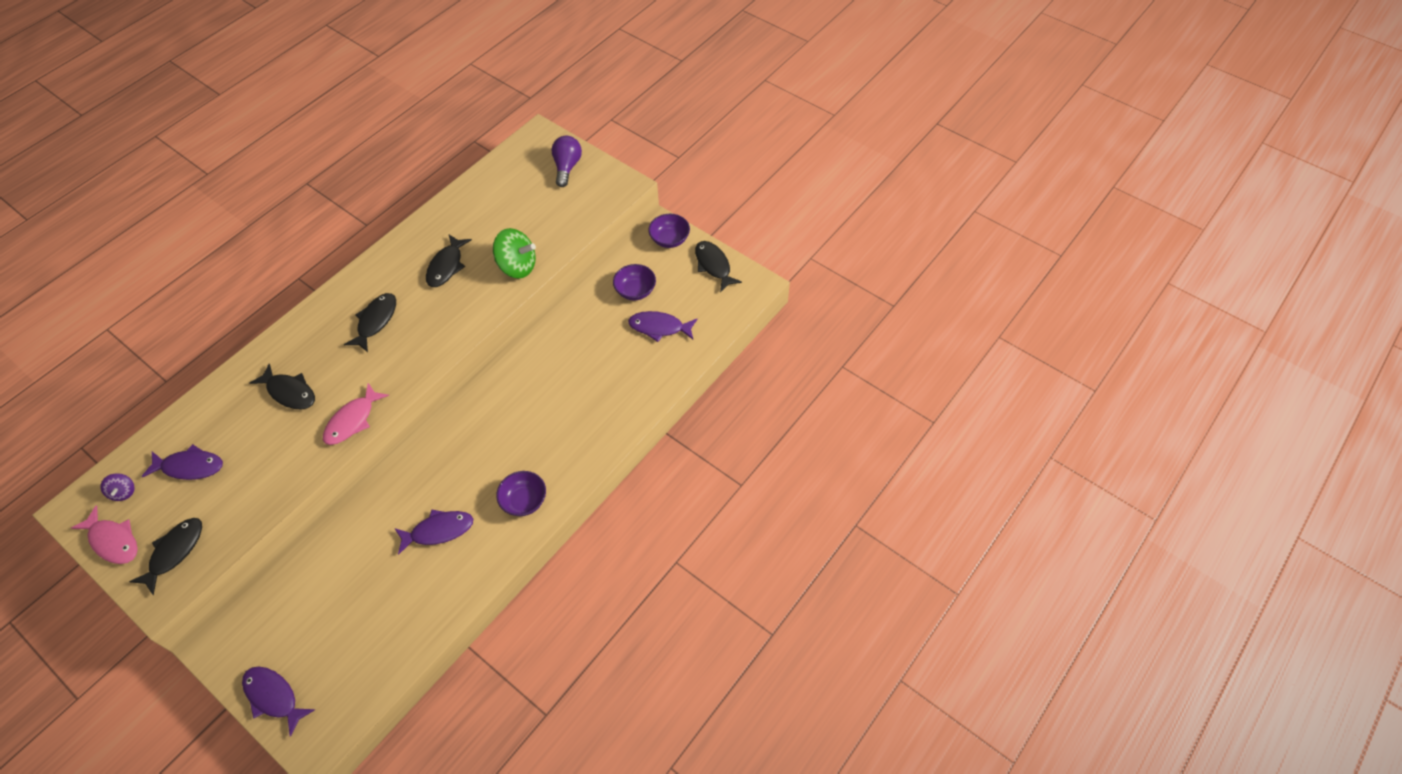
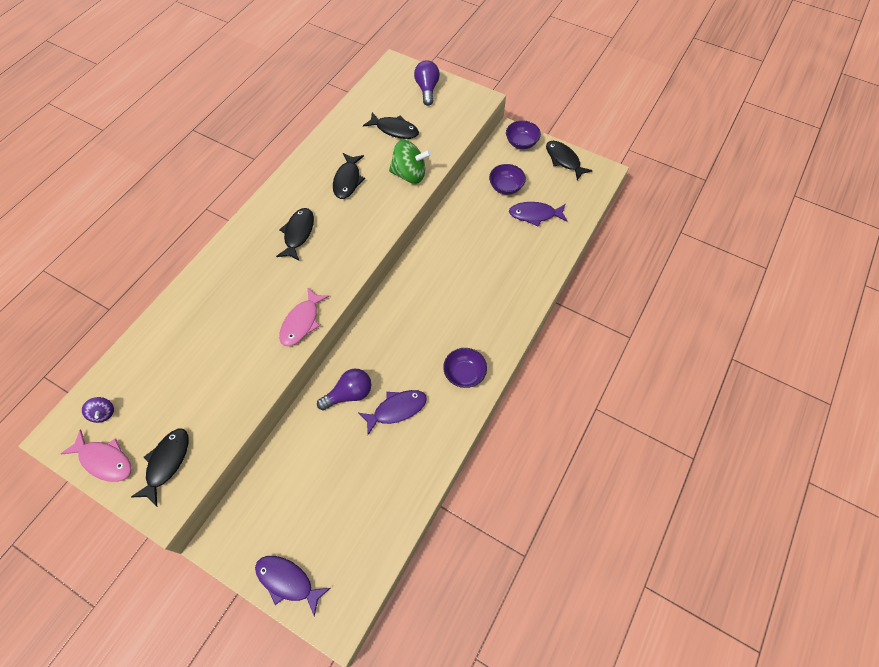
camera: 10 degrees left, 5 degrees up
purple fish [142,444,223,480] -> none
black fish [249,364,315,410] -> black fish moved to [363,112,419,139]
none -> purple light bulb [317,369,372,411]

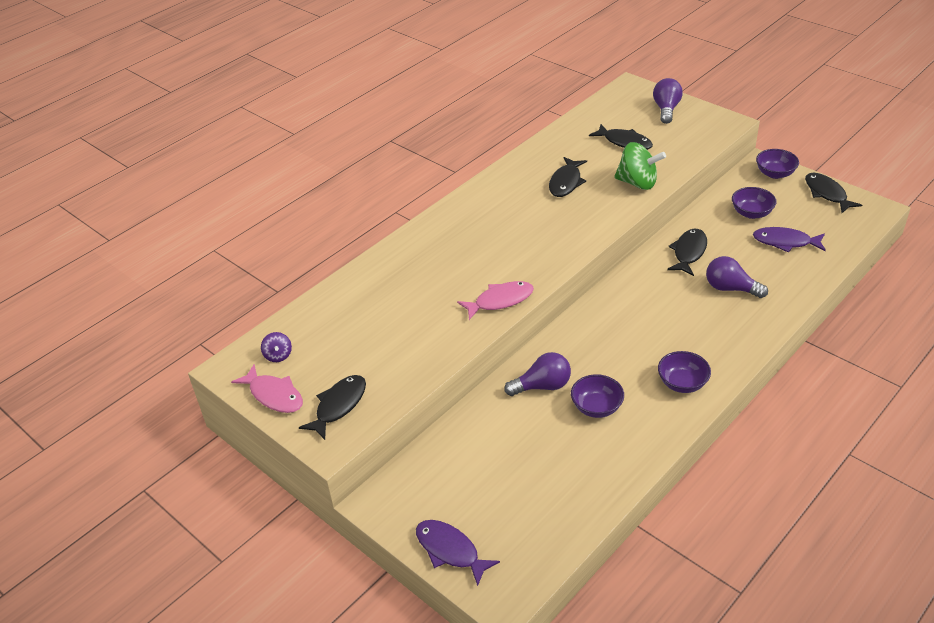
camera: 15 degrees right, 20 degrees down
black fish [276,208,314,261] -> black fish moved to [667,229,707,276]
pink fish [279,287,329,346] -> pink fish turned 150 degrees counterclockwise [457,281,534,320]
purple fish [358,390,427,435] -> purple bowl [571,374,624,418]
none -> purple light bulb [706,256,768,298]

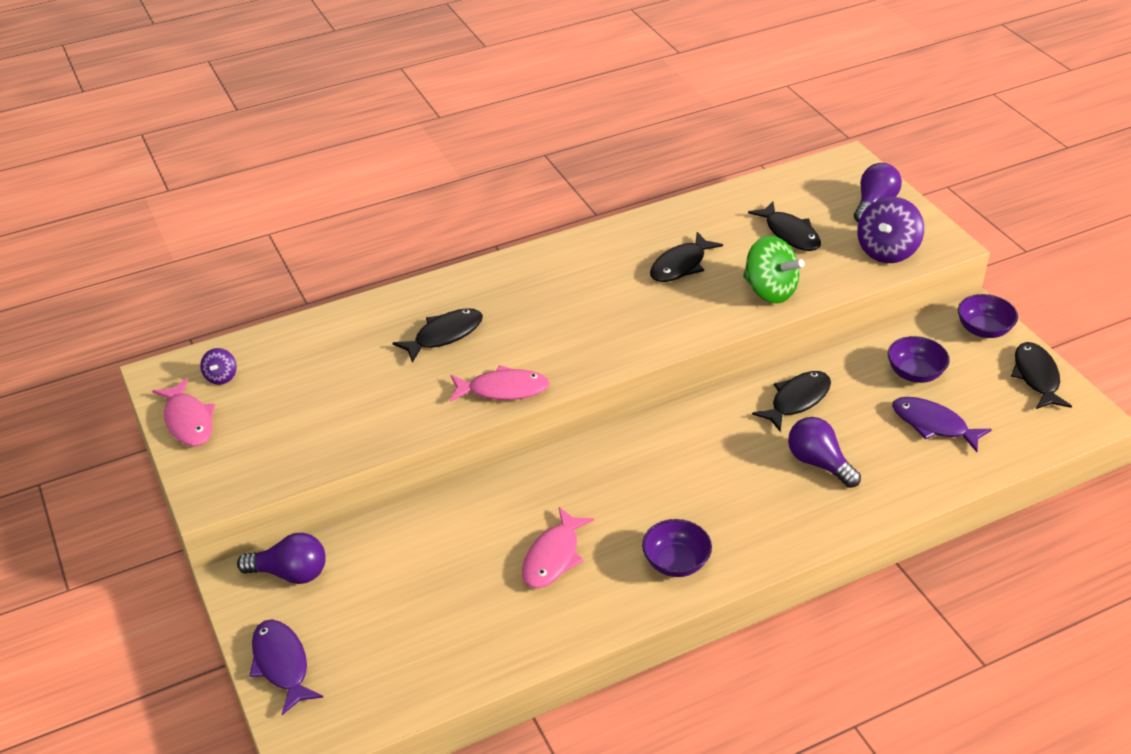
camera: 20 degrees right, 0 degrees up
black fish [299,375,366,440] -> black fish moved to [392,308,483,363]
purple light bulb [504,352,571,396] -> purple light bulb moved to [237,533,326,584]
purple bowl [571,374,624,418] -> pink fish [522,507,594,588]
none -> purple spinning top [857,197,924,263]

